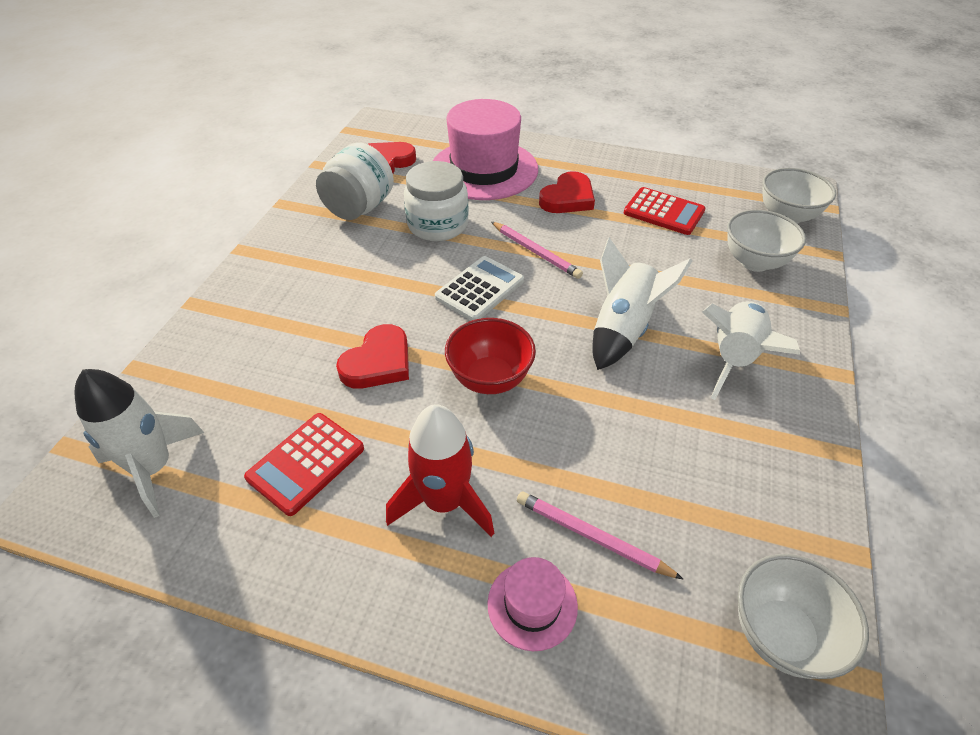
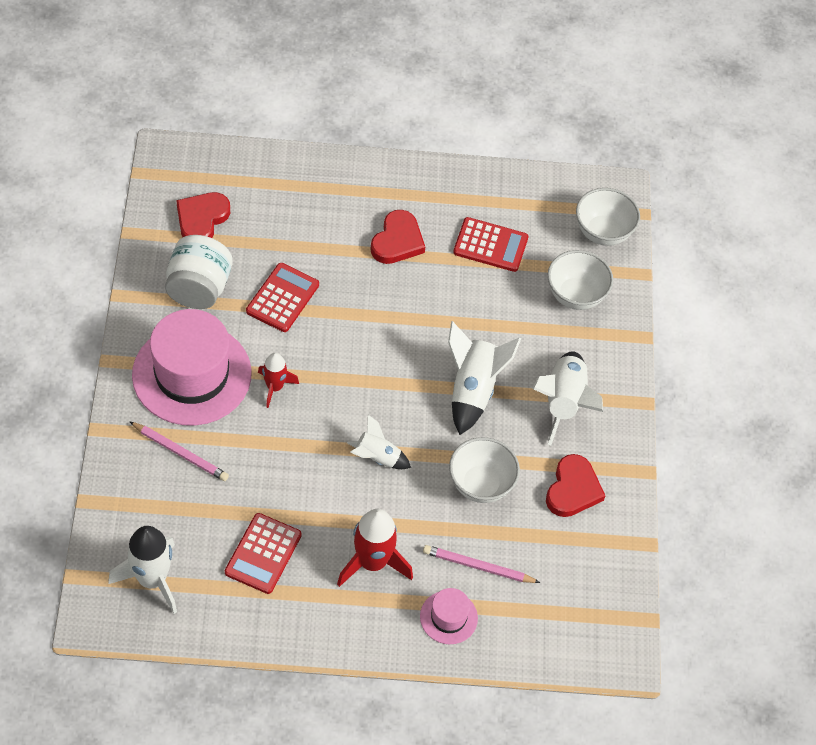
camera: 20 degrees left, 10 degrees up
red heart [336,324,409,389] -> red heart moved to [546,454,606,517]
white jar [404,161,469,241] -> red calculator [246,263,319,332]
pink hat [433,99,538,200] -> pink hat moved to [132,309,252,426]
white calculator [435,256,524,321] -> none
red bowl [445,318,536,394] -> white rocket [347,415,411,469]
pink pencil [491,222,583,279] -> pink pencil moved to [129,421,229,481]
white bowl [738,554,869,679] -> white bowl moved to [449,437,520,503]
none -> red rocket [258,353,299,408]

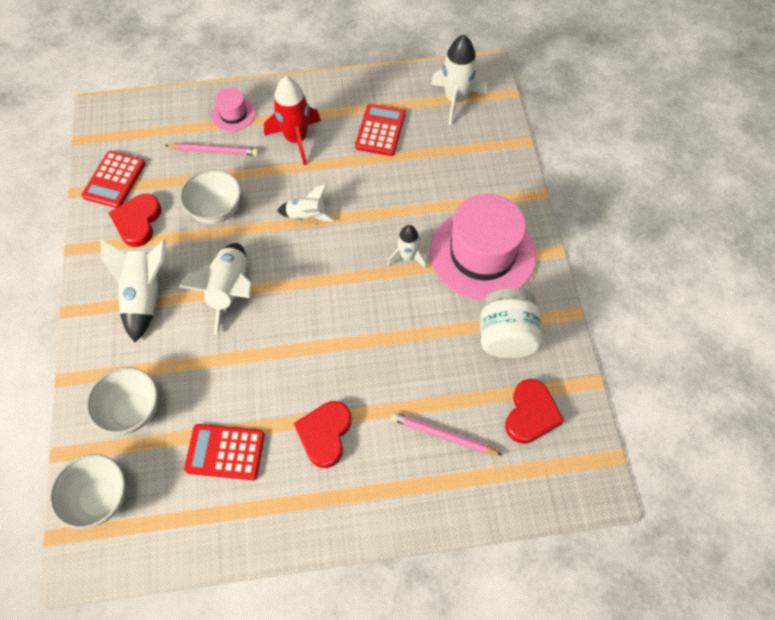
camera: 175 degrees right, 5 degrees up
pink pencil [129,421,229,481] -> pink pencil moved to [391,413,502,455]
red calculator [246,263,319,332] -> red calculator moved to [82,151,145,208]
red rocket [258,353,299,408] -> white rocket [388,225,427,269]

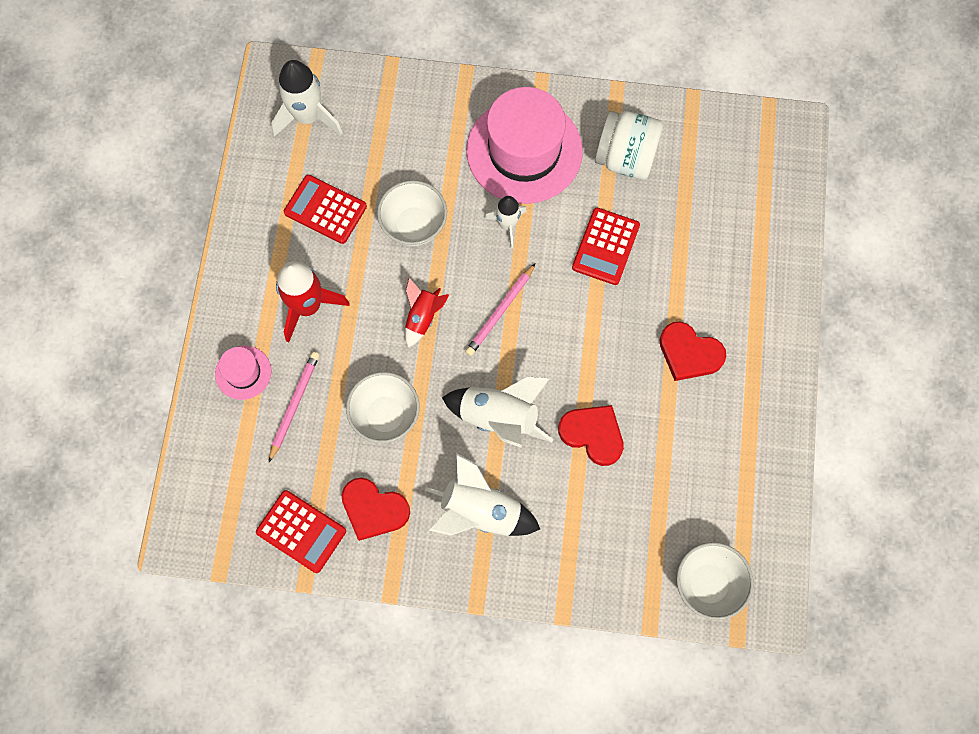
camera: 75 degrees left, 10 degrees up
white bowl [86,367,158,434] -> white bowl moved to [377,180,447,246]
red calculator [184,424,265,480] -> red calculator moved to [572,208,640,285]
white rocket [277,185,335,221] -> red rocket [405,278,449,348]
pink pencil [391,413,502,455] -> pink pencil moved to [465,264,535,356]
red heart [505,379,564,444] -> red heart moved to [558,405,624,466]

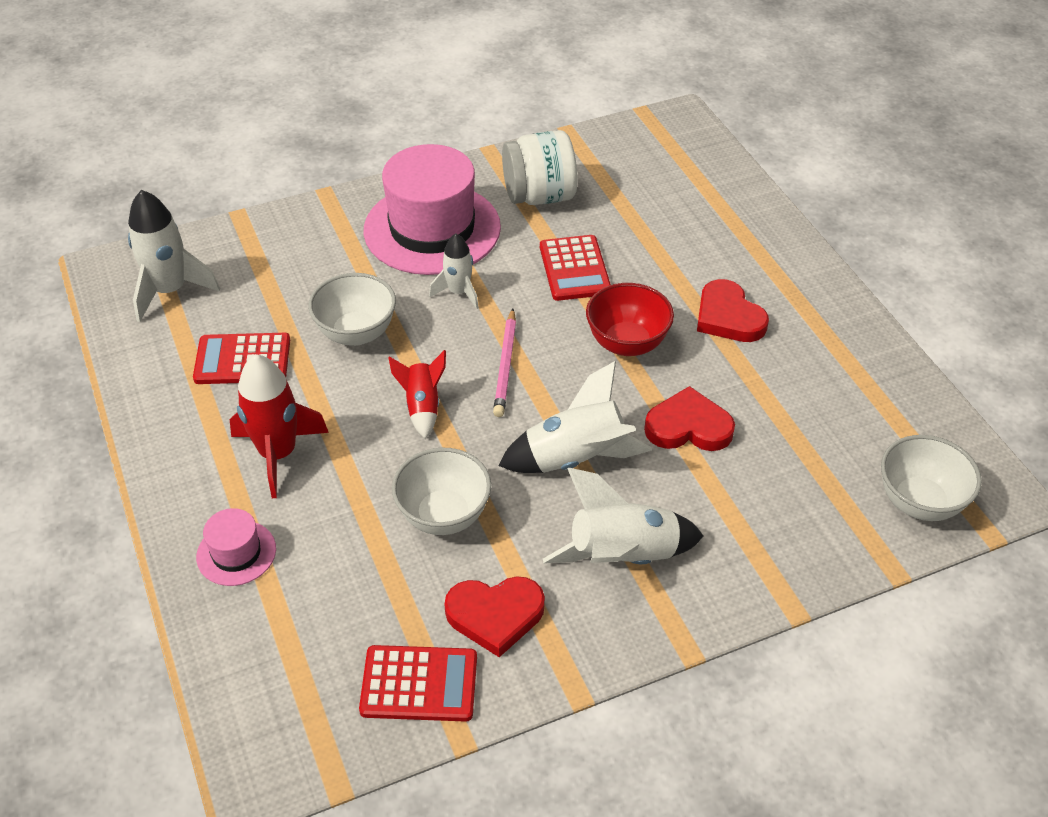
camera: 30 degrees left, 25 degrees down
pink pencil [269,352,319,462] -> none
red heart [659,322,726,381] -> red heart turned 60 degrees clockwise [697,279,769,342]
none -> red bowl [586,283,674,356]

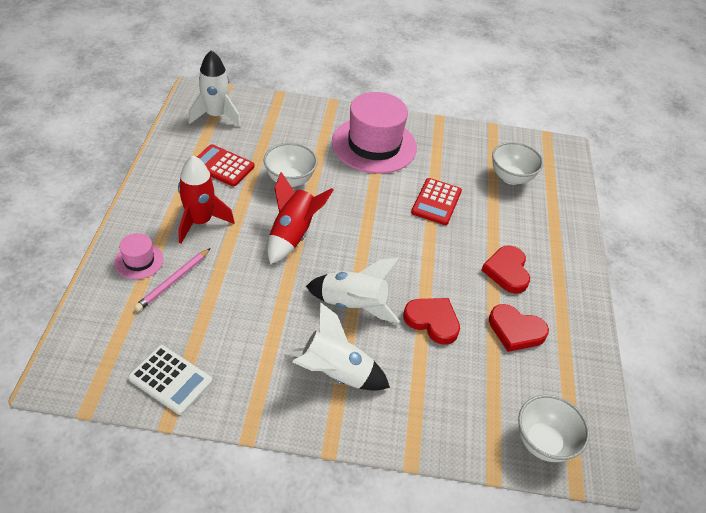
camera: 25 degrees right, 0 degrees up
red calculator [359,645,477,722] -> white calculator [128,345,213,415]
red rocket [388,350,446,439] -> red rocket [268,172,333,264], size x1.65
white bowl [392,448,491,535] -> white bowl moved to [492,142,543,185]
white rocket [429,234,479,309] -> none
red heart [444,576,545,657] -> red heart moved to [489,304,549,352]
pink pencil [493,309,516,417] -> pink pencil moved to [134,248,211,311]
white jar [502,130,577,205] -> none
red bowl [586,283,674,356] -> none

